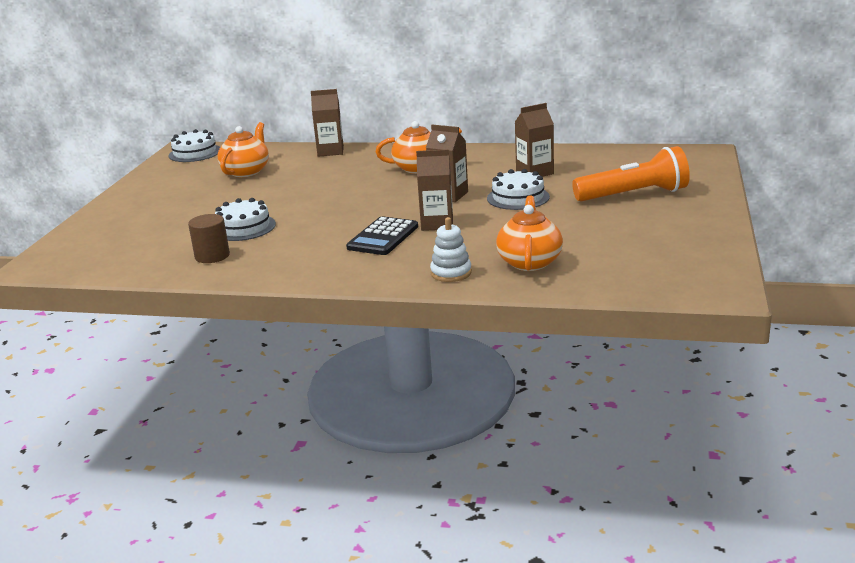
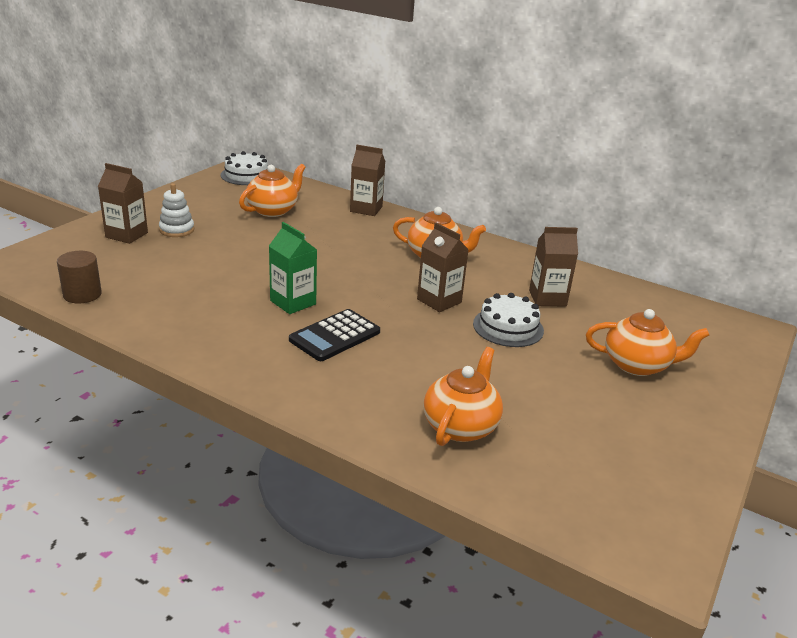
camera: 15 degrees right, 5 degrees up
brown cylinder [188,214,230,263] -> brown cylinder moved to [57,251,102,303]
white cake [215,198,276,241] -> none
brown carton [416,149,453,231] -> brown carton moved to [98,163,148,244]
white stacking toy [430,217,472,282] -> white stacking toy moved to [159,183,194,237]
orange flashlight [572,146,690,201] -> orange teapot [586,309,709,376]
none -> green carton [269,222,317,314]

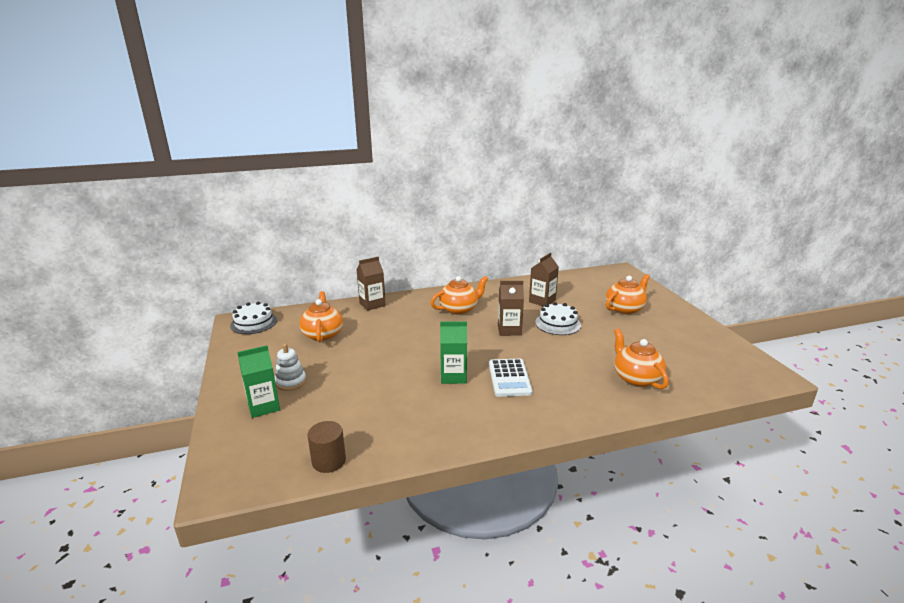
camera: 45 degrees left, 5 degrees down
brown carton [98,163,148,244] -> green carton [237,345,280,418]
black calculator [289,309,380,361] -> white calculator [489,359,533,397]

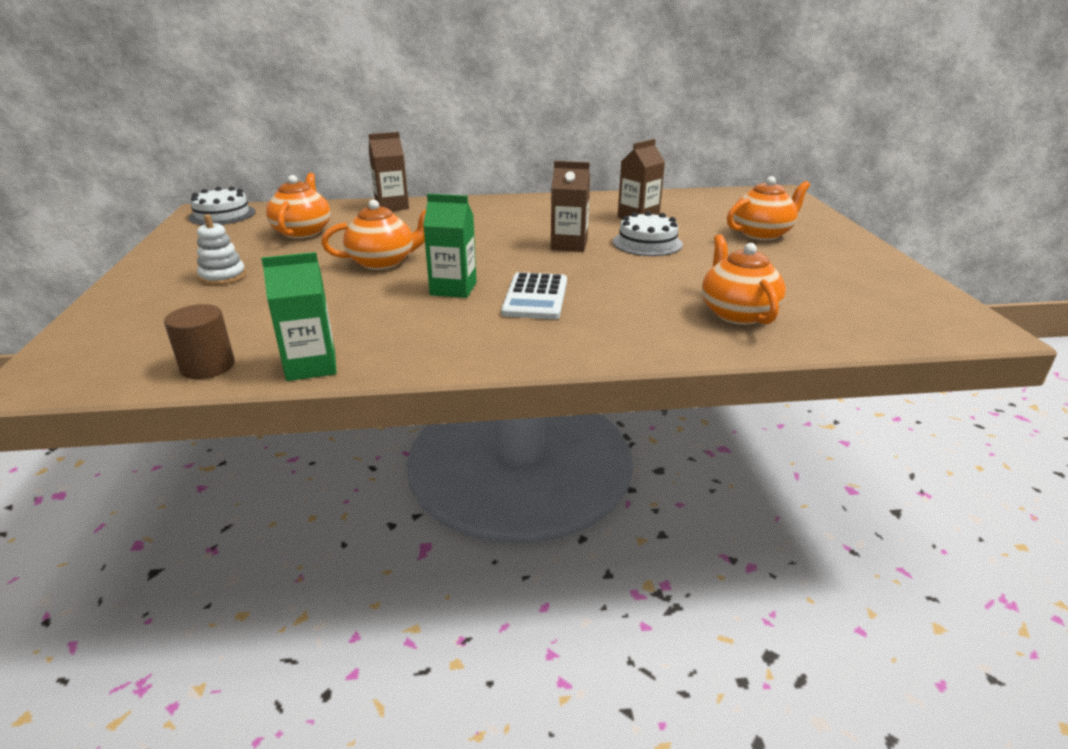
camera: 10 degrees right, 5 degrees up
green carton [237,345,280,418] -> green carton moved to [261,252,337,381]
orange teapot [430,276,488,315] -> orange teapot moved to [321,199,426,270]

